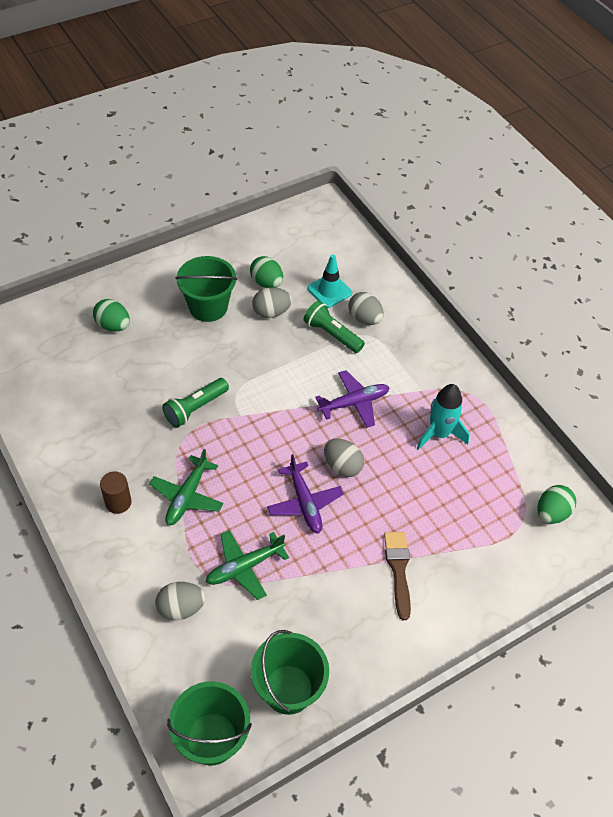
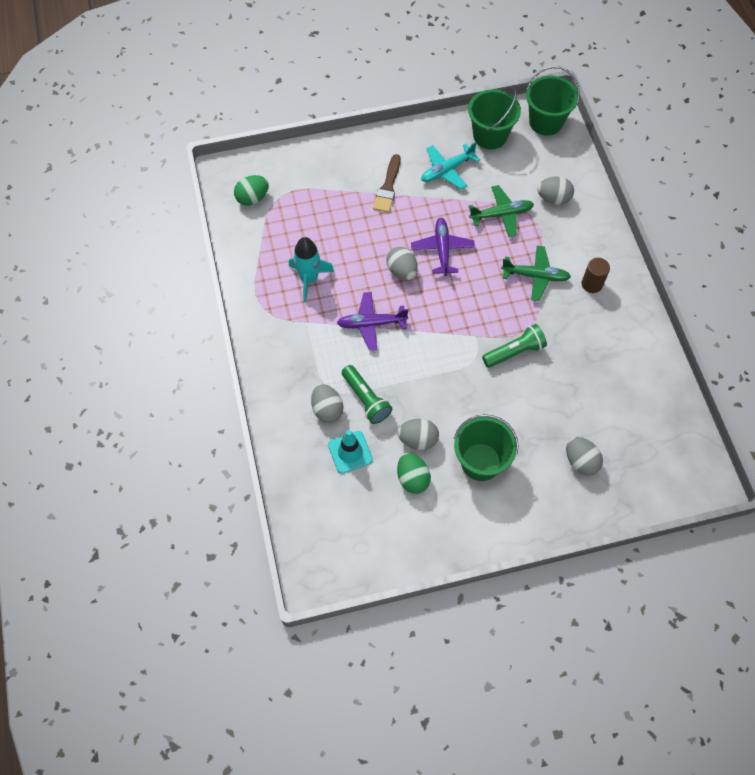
camera: 160 degrees left, 10 degrees up
green egg [93,299,130,332] -> grey egg [566,437,603,476]
green plane [149,449,224,525] -> green plane turned 60 degrees clockwise [501,246,571,301]
none -> turquoise plane [421,142,480,190]

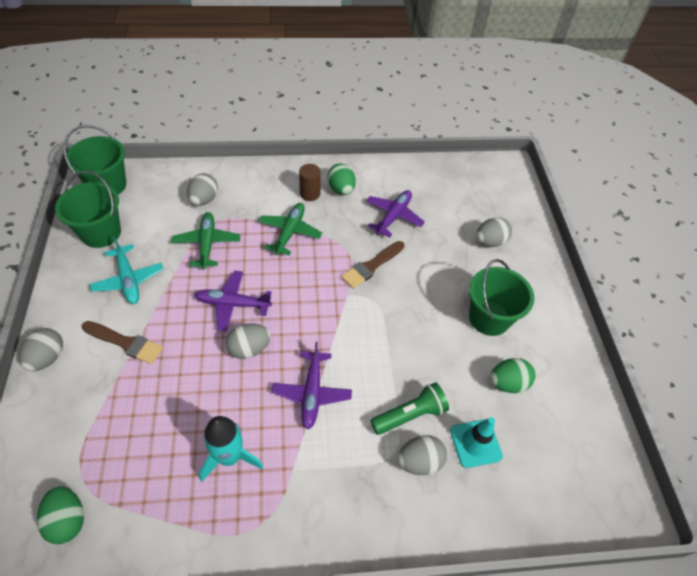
camera: 85 degrees left, 10 degrees down
grey egg [397,419,439,450] -> grey egg moved to [19,328,63,371]
green flashlight [482,324,547,368] -> brown brush [341,241,404,289]
none -> green egg [327,163,356,195]
none -> purple plane [366,190,425,237]

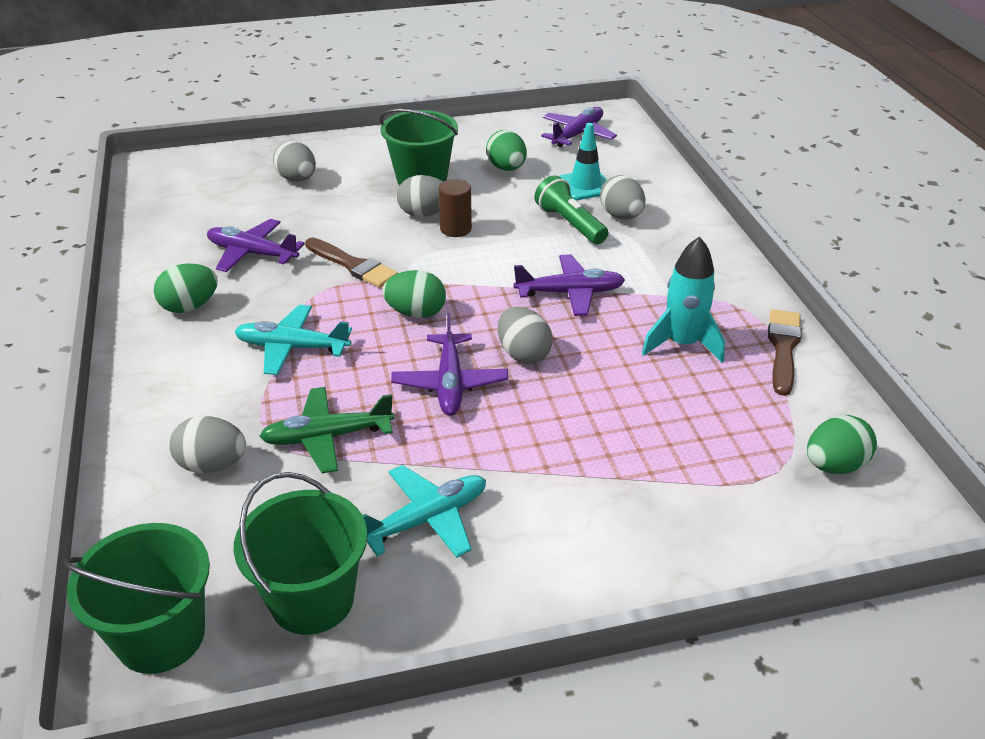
camera: 95 degrees left, 15 degrees down
grey egg [19,328,63,371] -> grey egg moved to [397,175,443,217]
brown brush [82,321,163,364] -> brown brush moved to [768,309,802,396]
green plane [258,203,322,256] -> turquoise plane [234,305,352,375]
brown cylinder [299,164,321,201] -> brown cylinder moved to [439,179,472,237]
none -> green egg [382,270,446,318]
none -> purple plane [541,107,617,147]

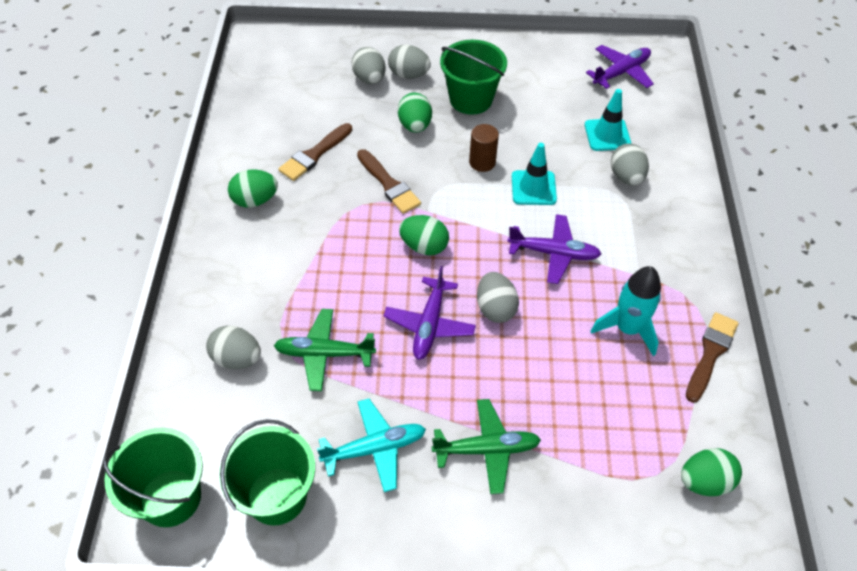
camera: 15 degrees right, 15 degrees up
purple plane [207,219,305,272] -> brown brush [278,123,352,181]
turquoise plane [234,305,352,375] -> none
grey egg [397,175,443,217] -> grey egg moved to [388,45,431,79]
green egg [486,130,527,171] -> green egg moved to [398,93,432,133]
green flashlight [535,175,608,244] -> none
none -> green plane [432,399,541,494]
none -> turquoise traffic cone [512,143,557,205]

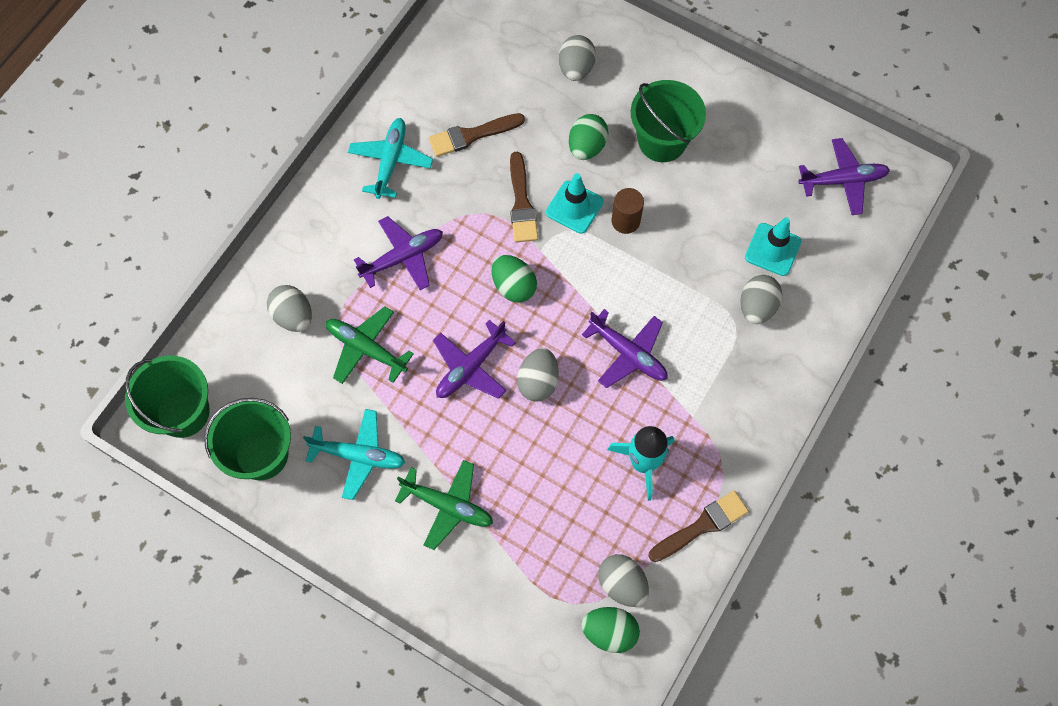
camera: 30 degrees right, 15 degrees up
green egg [228,170,278,208] -> turquoise plane [348,118,433,199]
grey egg [388,45,431,79] -> grey egg moved to [598,554,649,607]
turquoise traffic cone [512,143,557,205] -> turquoise traffic cone moved to [546,173,604,234]
none -> purple plane [354,216,443,290]

